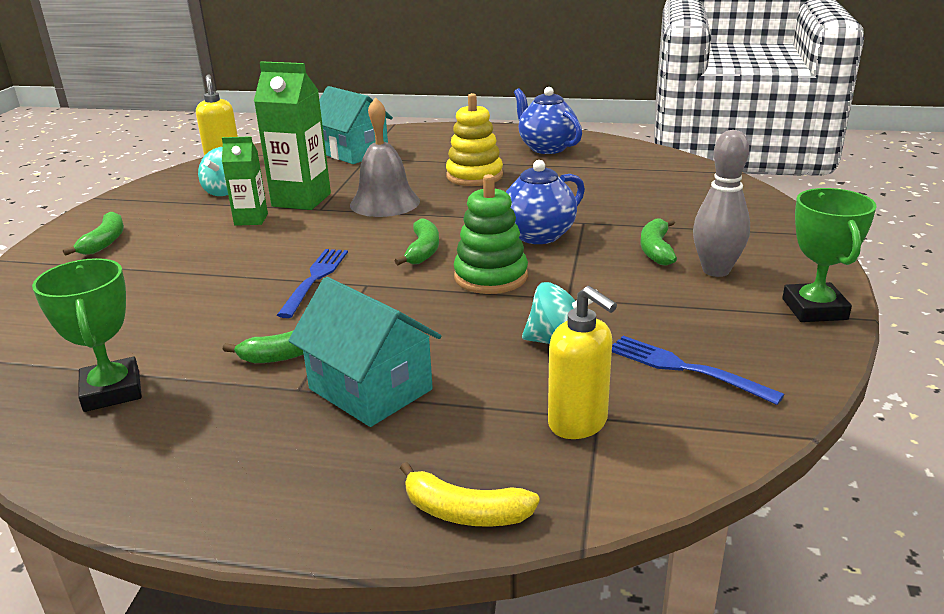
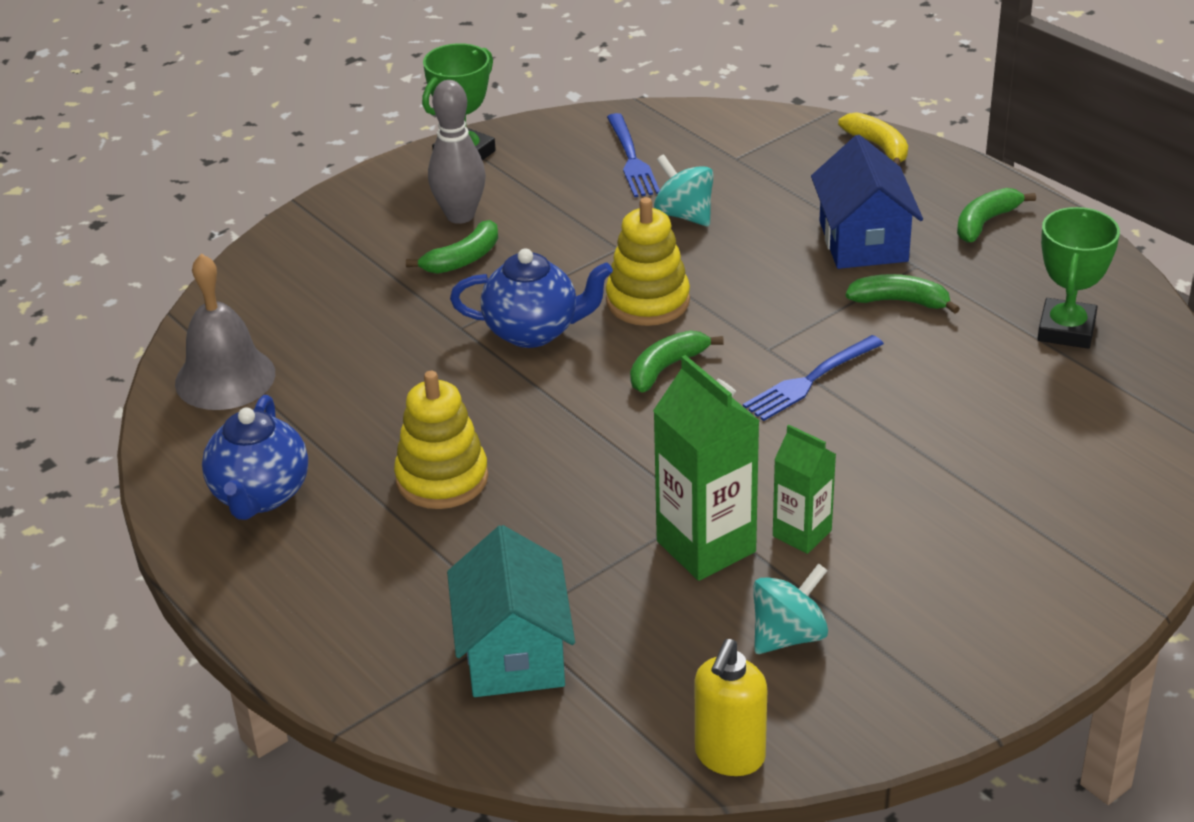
camera: 140 degrees left, 10 degrees up
green banana [63,212,124,256] -> green banana moved to [957,188,1036,243]
turquoise house [288,277,441,427] -> blue house [811,135,923,269]
grey bell [350,97,420,217] -> grey bell moved to [175,254,275,410]
green stacking toy [454,174,528,294] -> yellow stacking toy [606,197,690,326]
yellow soap dispenser [548,286,617,439] -> none

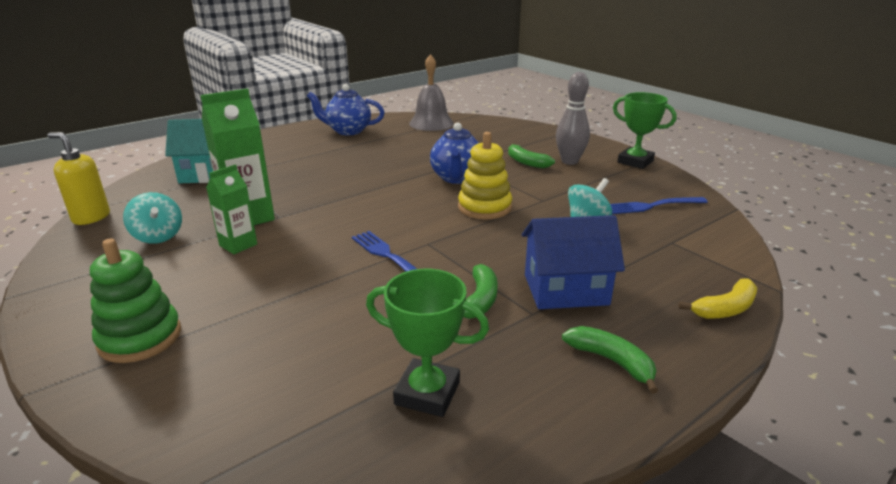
camera: 90 degrees right, 10 degrees down
yellow stacking toy [394,371,488,509] -> none
green banana [630,330,724,392] -> none
none -> green stacking toy [90,239,181,363]

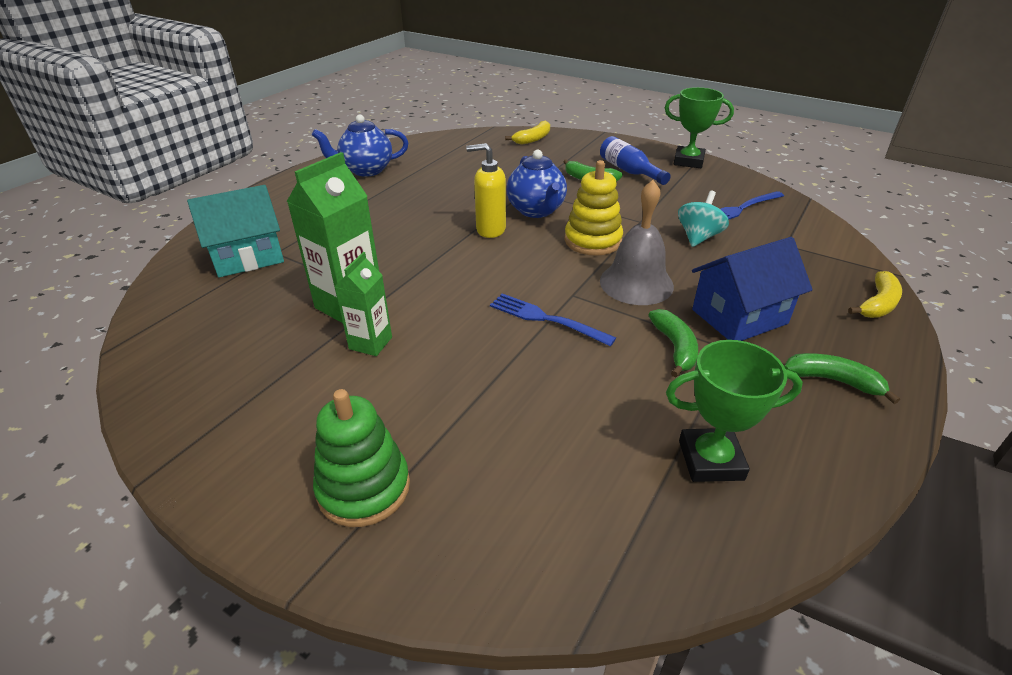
camera: 20 degrees left, 10 degrees up
yellow soap dispenser [47,132,110,225] -> yellow soap dispenser moved to [466,143,506,238]
turquoise spinning top [123,192,182,244] -> none
grey bell [409,54,454,131] -> grey bell moved to [600,180,674,305]
grey bowling pin [556,72,590,165] -> blue bottle [600,136,671,185]
none -> yellow banana [505,120,550,145]

